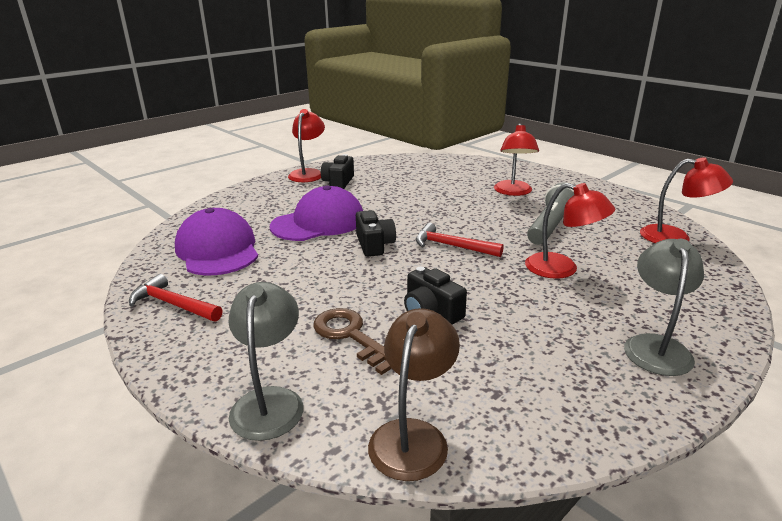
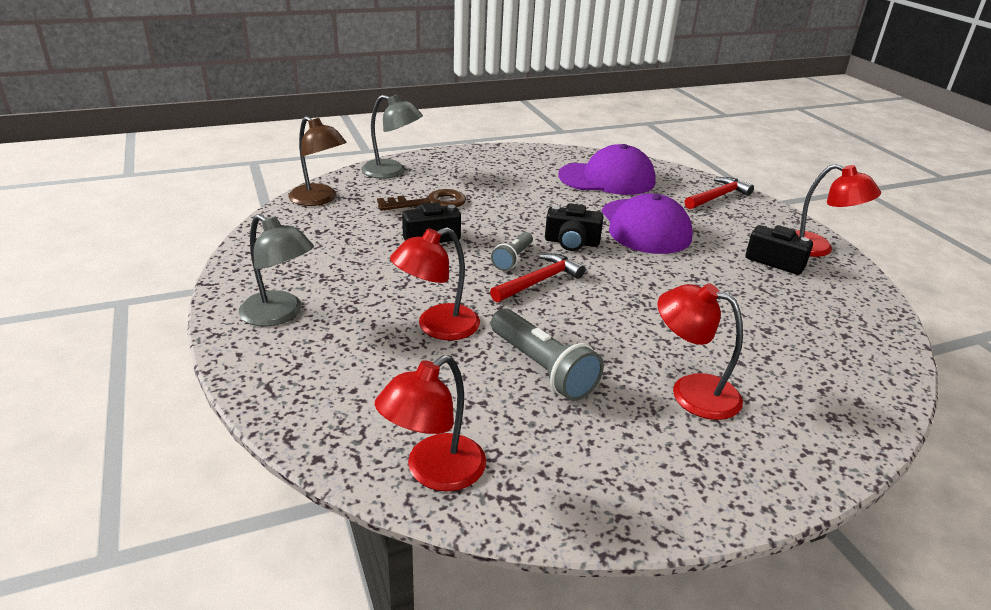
camera: 110 degrees right, 5 degrees up
red hammer [129,274,223,322] -> red hammer moved to [685,177,754,209]
none -> grey flashlight [491,232,533,271]

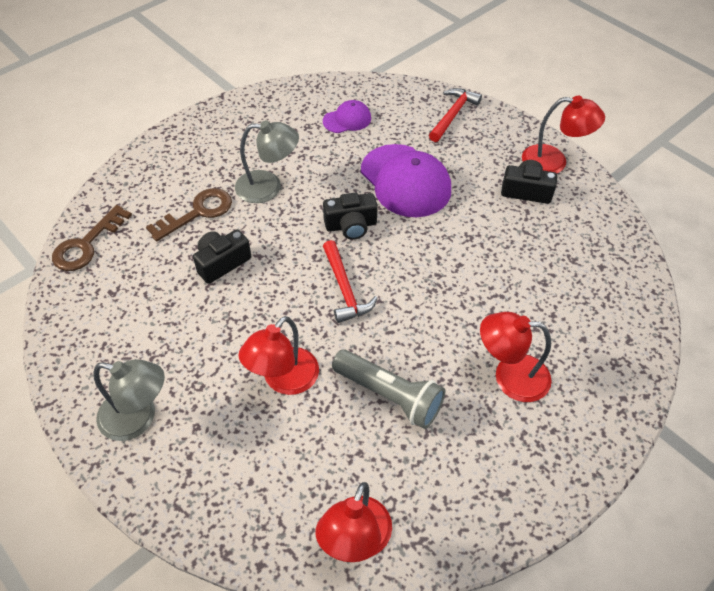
camera: 20 degrees left, 20 degrees up
brown lamp [288,116,347,206] -> brown key [52,205,132,271]
grey lamp [361,95,423,179] -> grey lamp moved to [235,120,299,203]
red hammer [490,253,585,302] -> red hammer turned 135 degrees clockwise [323,240,378,323]
grey flashlight [491,232,533,271] -> none
purple cap [558,144,656,195] -> purple cap [323,100,371,133], size x0.52

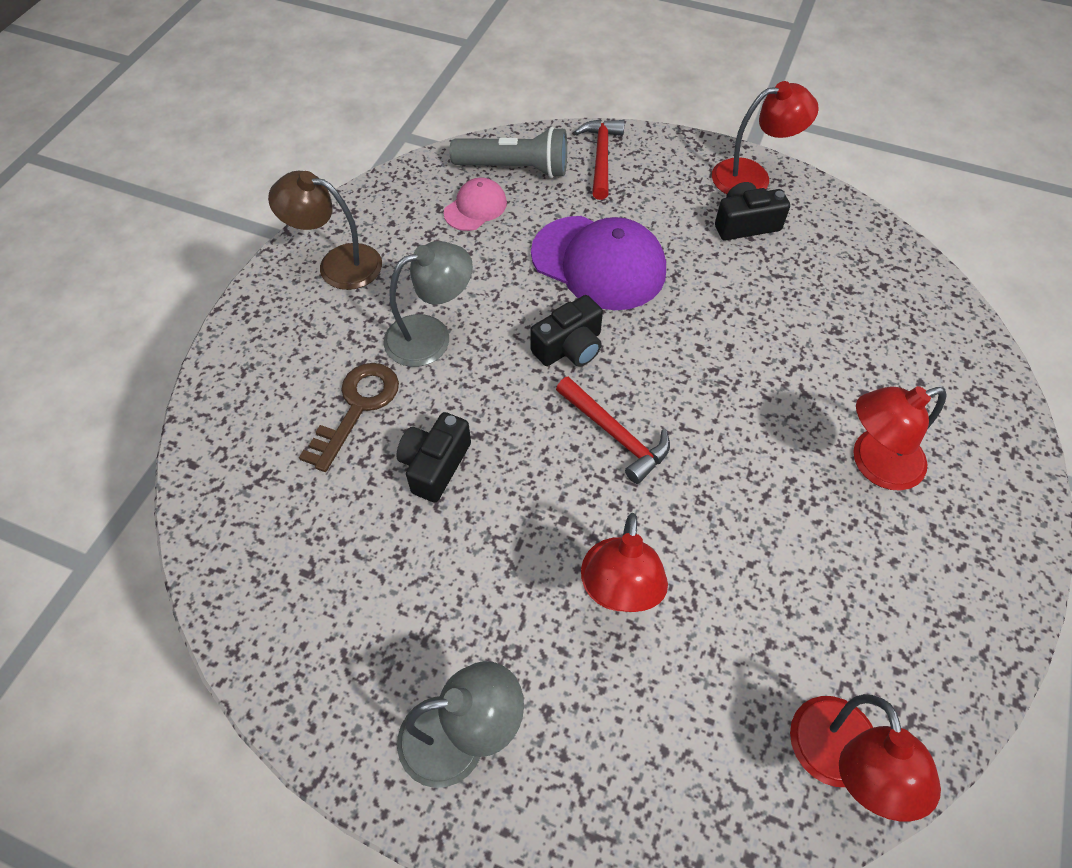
camera: 25 degrees left, 5 degrees up
brown key [52,205,132,271] -> none
purple cap [323,100,371,133] -> pink cap [443,177,507,231]
grey flashlight [332,349,446,429] -> grey flashlight moved to [450,127,567,178]
none -> brown lamp [268,171,382,290]

